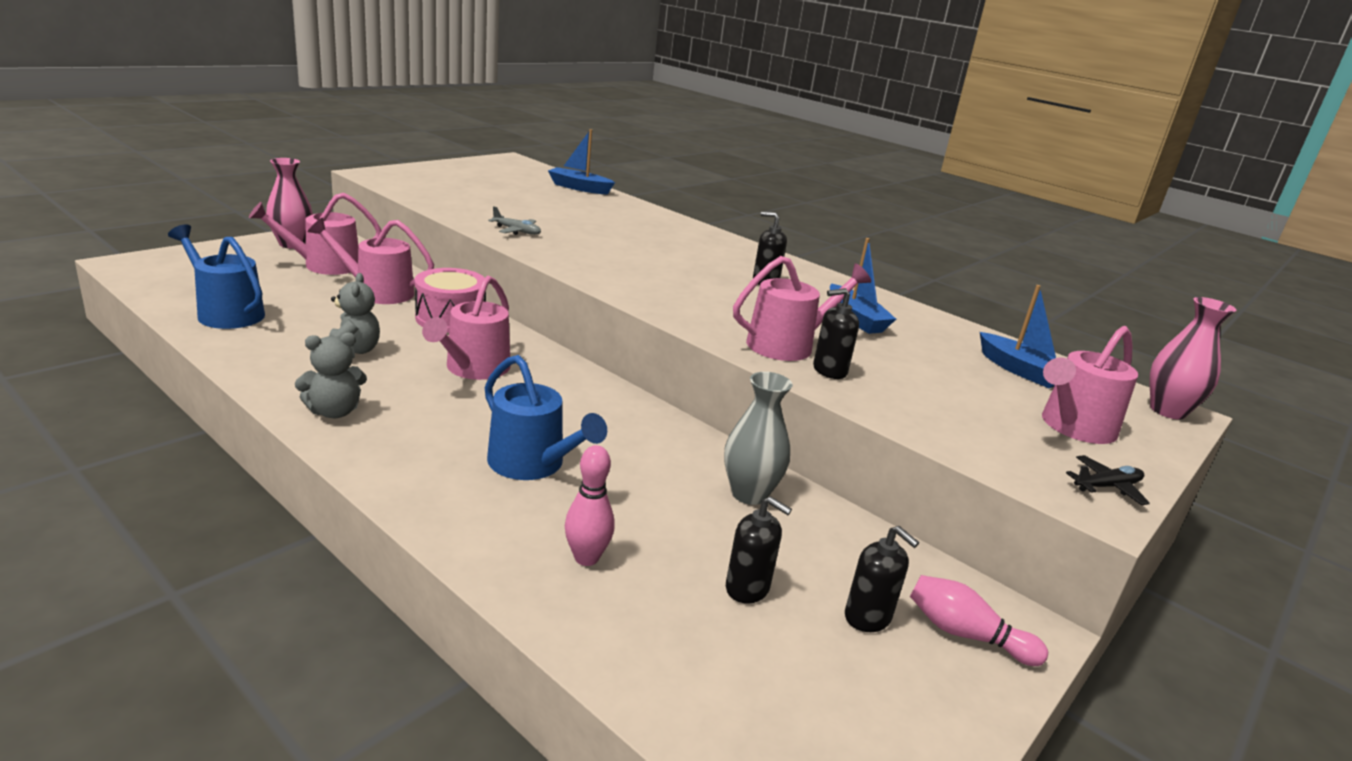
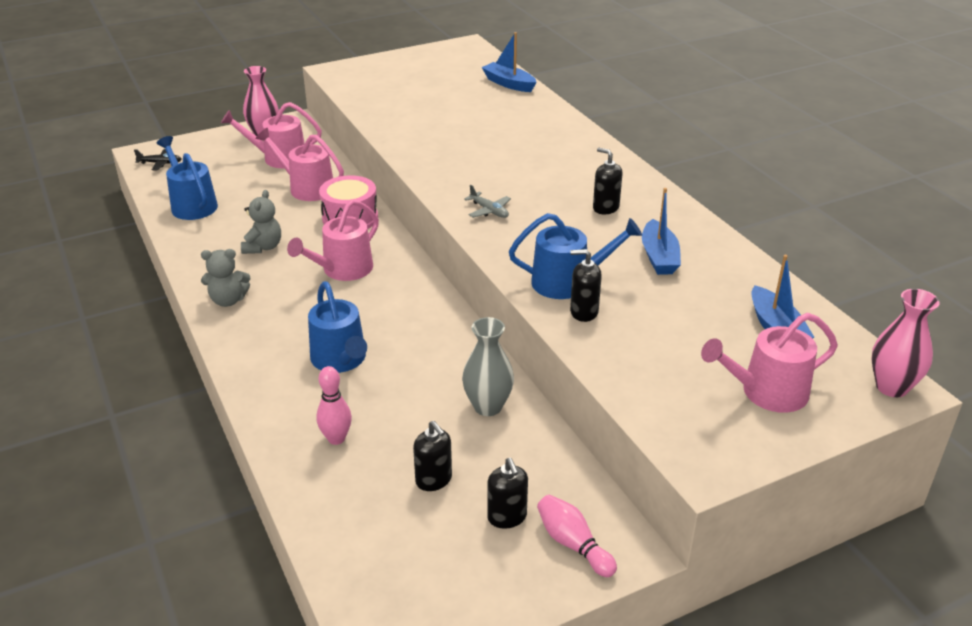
camera: 25 degrees right, 10 degrees up
grey plane [488,206,541,235] -> grey plane moved to [464,185,511,218]
pink watering can [733,256,871,361] -> blue watering can [509,213,642,299]
black plane [1066,455,1150,505] -> black plane moved to [134,149,182,170]

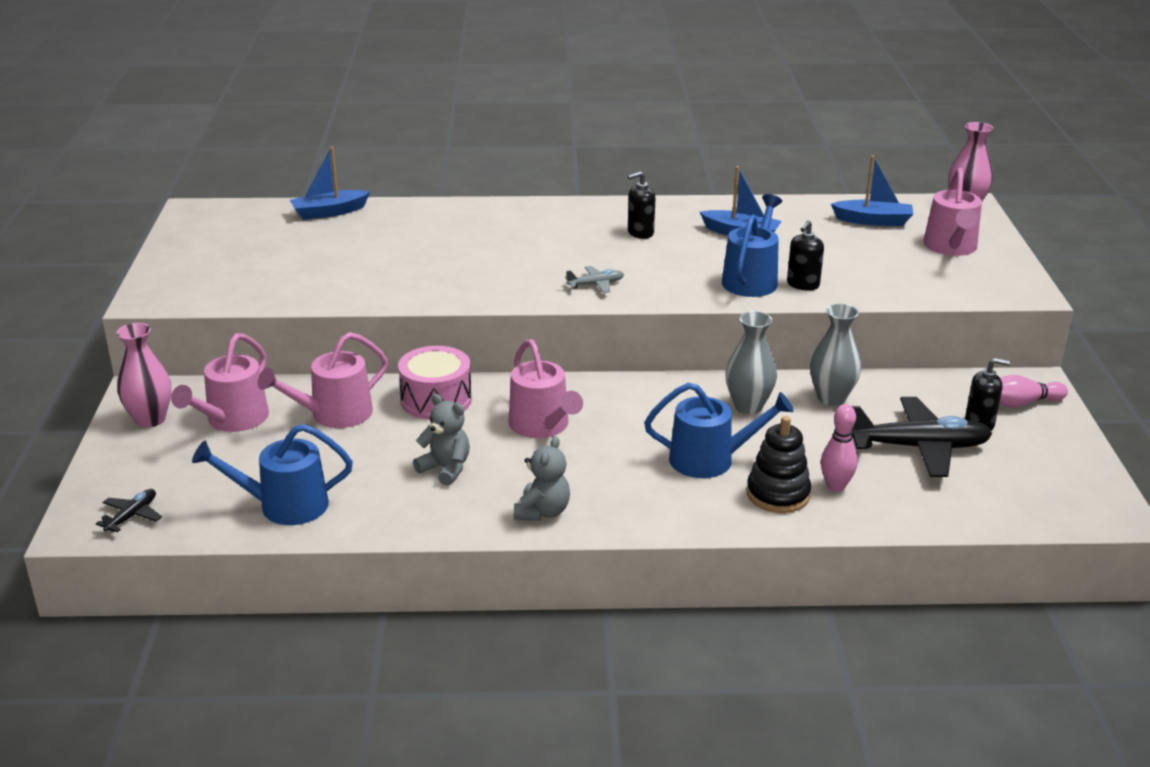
camera: 65 degrees left, 5 degrees down
black soap dispenser [413,421,452,491] -> black plane [852,397,992,477]
none -> grey vase [725,311,777,414]
none -> black stacking toy [747,416,811,513]

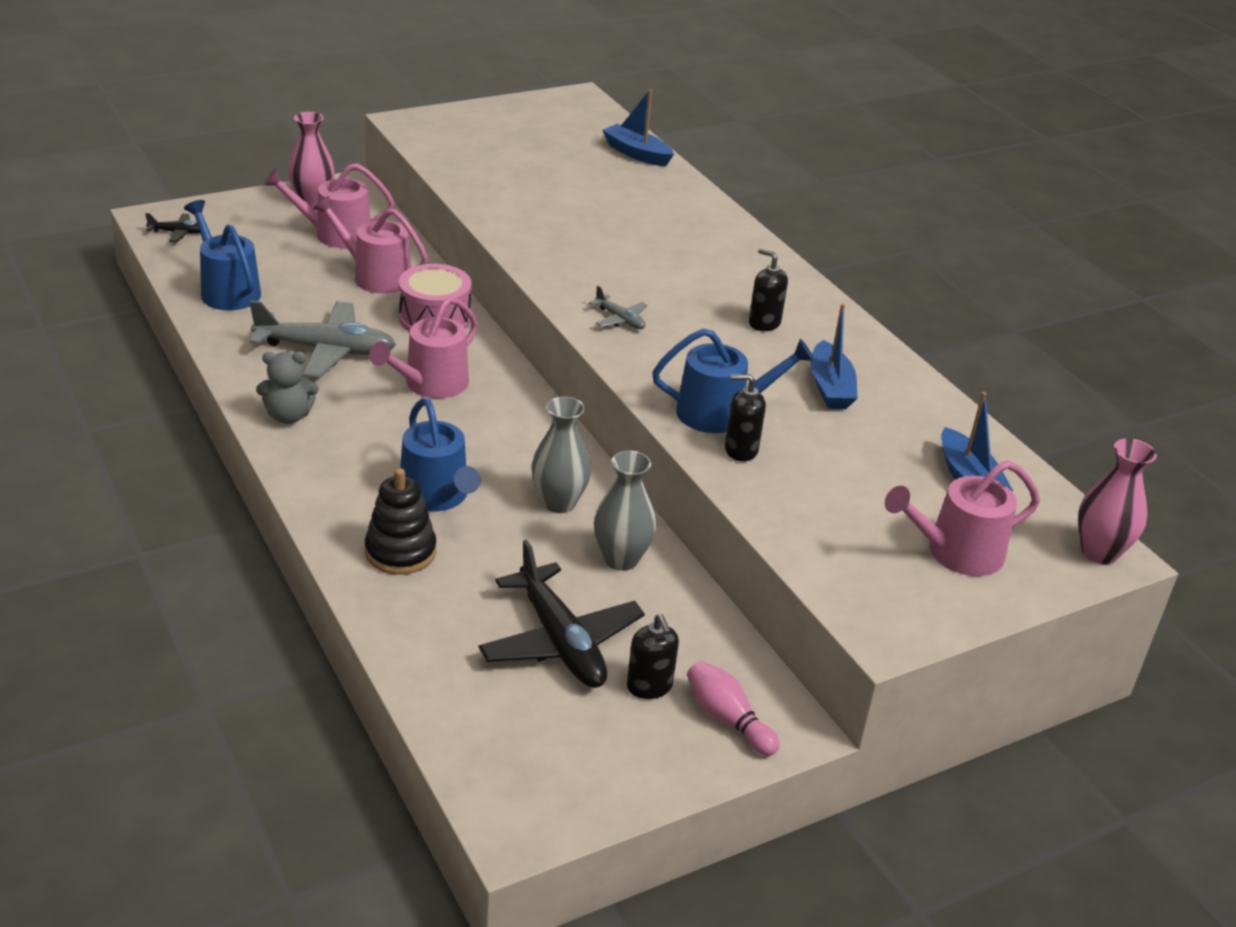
camera: 60 degrees right, 5 degrees up
grey teddy bear [413,394,470,486] -> grey plane [249,300,396,379]
pink bowling pin [821,404,858,492] -> none

